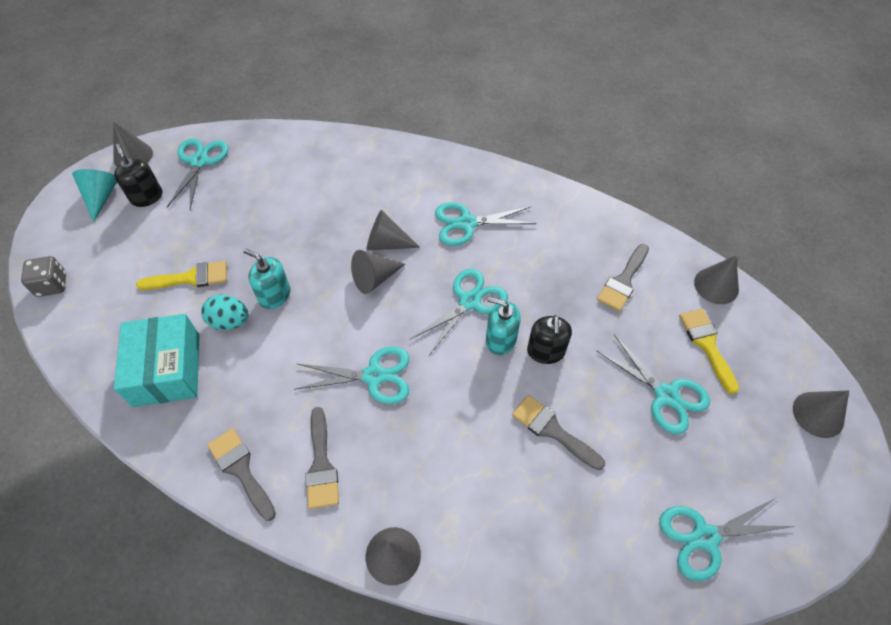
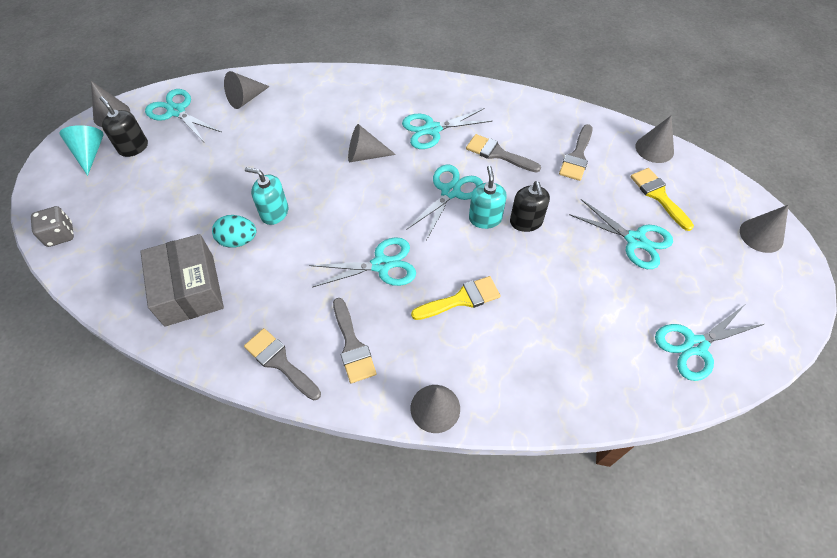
camera: 10 degrees left, 0 degrees up
turquoise box [114,314,200,407] -> grey box [140,234,224,327]
yellow brush [136,261,227,290] -> yellow brush moved to [411,276,500,320]
turquoise scissors [167,138,228,209] -> turquoise scissors turned 45 degrees counterclockwise [145,89,221,142]
grey cone [351,250,406,294] -> grey cone moved to [224,71,270,109]
turquoise soap dispenser [486,297,521,355] -> turquoise soap dispenser turned 75 degrees clockwise [469,165,507,229]
grey brush [512,395,605,470] -> grey brush moved to [466,134,541,173]

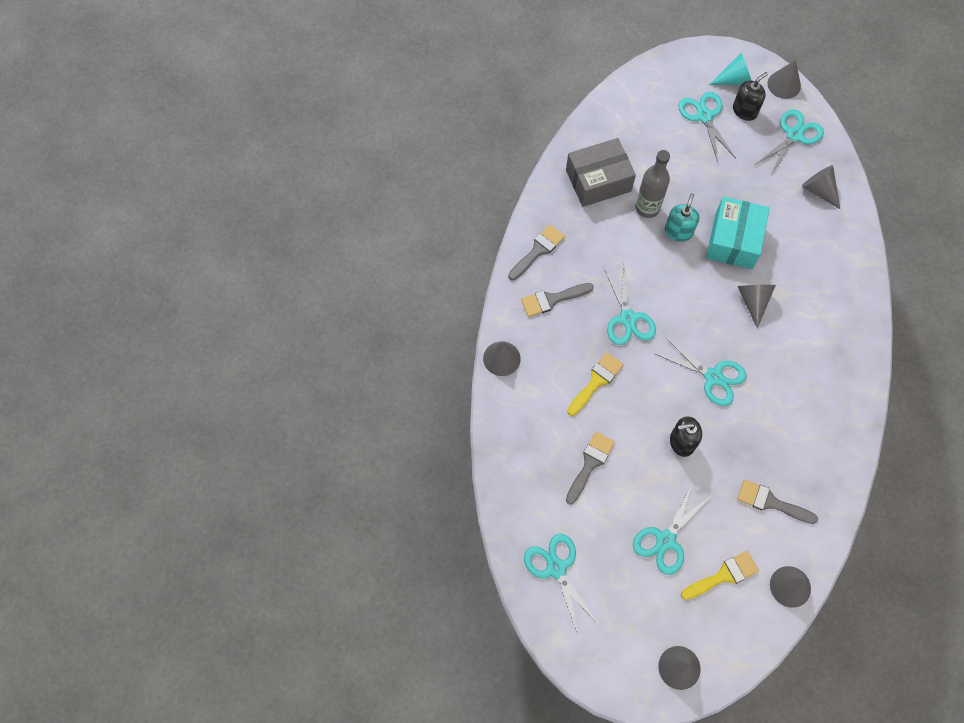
camera: 90 degrees right, 10 degrees up
grey dice [31,206,74,247] -> none
turquoise egg [212,215,257,248] -> grey bottle [635,150,670,218]
turquoise scissors [402,108,493,149] -> turquoise scissors moved to [678,92,736,162]
yellow brush [411,276,500,320] -> yellow brush turned 120 degrees counterclockwise [567,352,624,416]
grey brush [466,134,541,173] -> grey brush moved to [566,432,615,504]
turquoise soap dispenser [469,165,507,229] -> none
none -> turquoise box [706,197,770,269]

